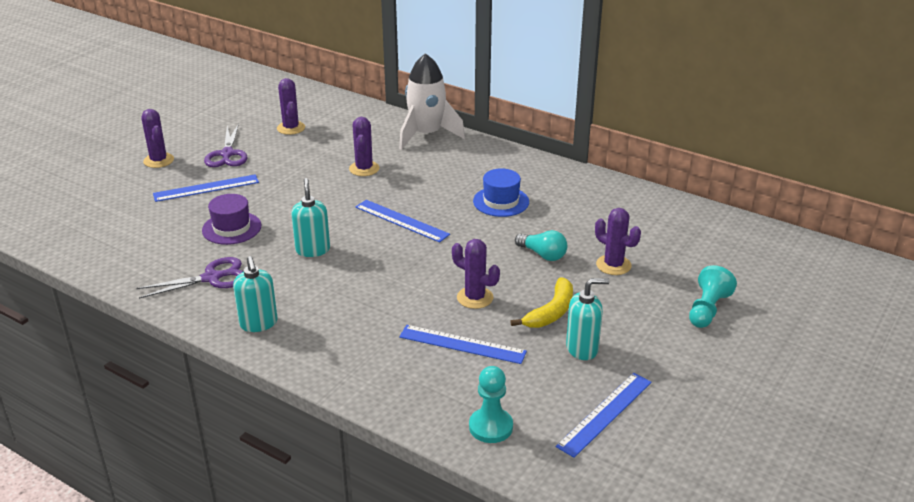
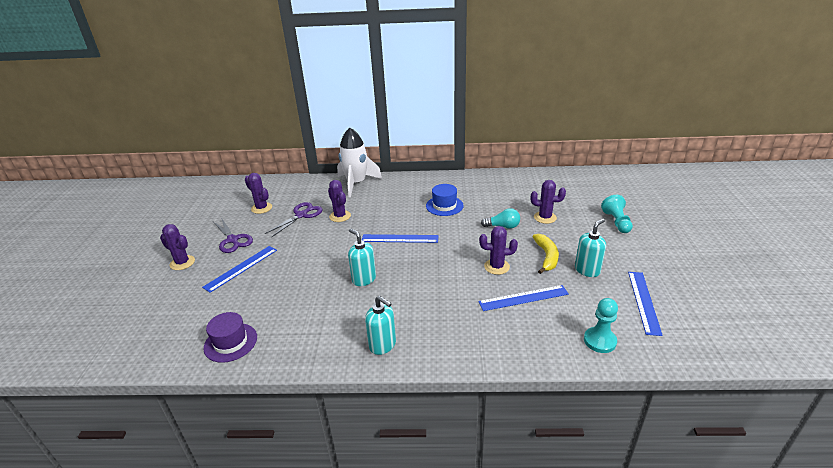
camera: 30 degrees left, 0 degrees up
purple scissors [136,257,244,299] -> purple scissors moved to [265,202,323,237]
purple hat [202,194,262,245] -> purple hat moved to [203,312,257,363]

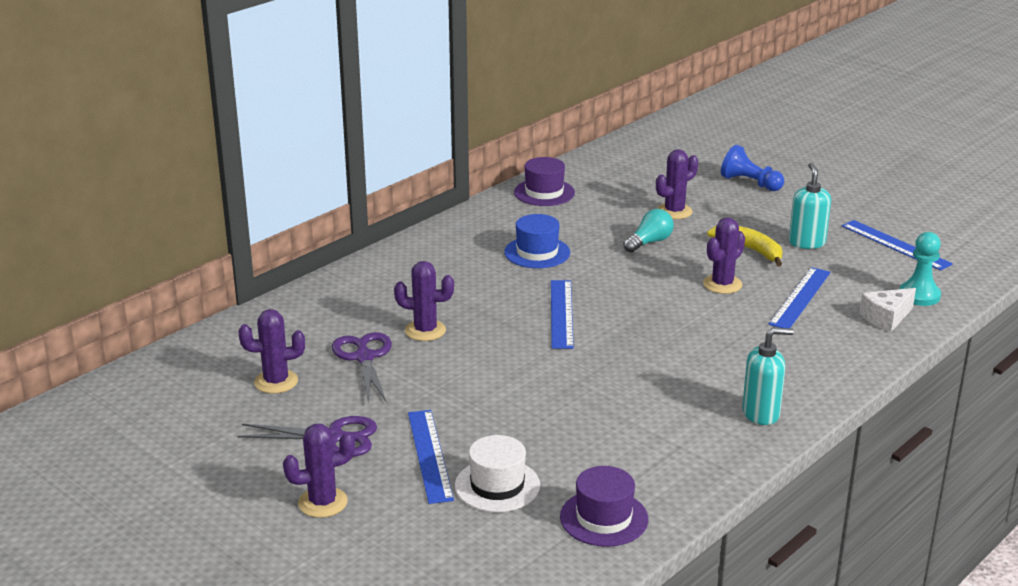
camera: 50 degrees left, 5 degrees down
white rocket [337,128,382,197] -> none
turquoise soap dispenser [348,228,376,286] -> none
blue ruler [362,234,439,243] -> blue ruler turned 45 degrees counterclockwise [551,280,574,349]
turquoise pawn [601,195,633,233] -> blue pawn [721,145,784,191]
none -> white hat [455,435,540,512]
none -> purple hat [514,157,575,206]
none -> white cheese [859,288,916,332]

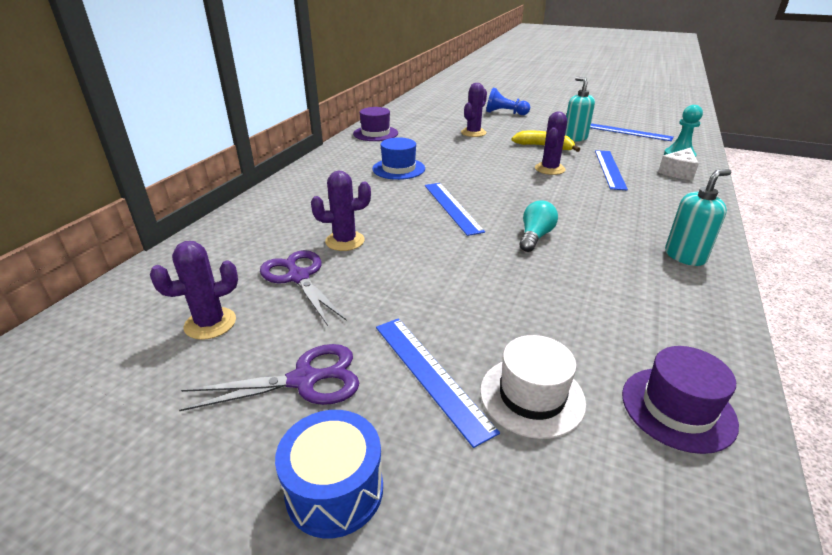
camera: 20 degrees left, 5 degrees up
purple cactus [283,424,355,518] -> blue drum [275,410,383,538]
turquoise light bulb [623,209,674,253] -> turquoise light bulb moved to [519,200,558,252]

